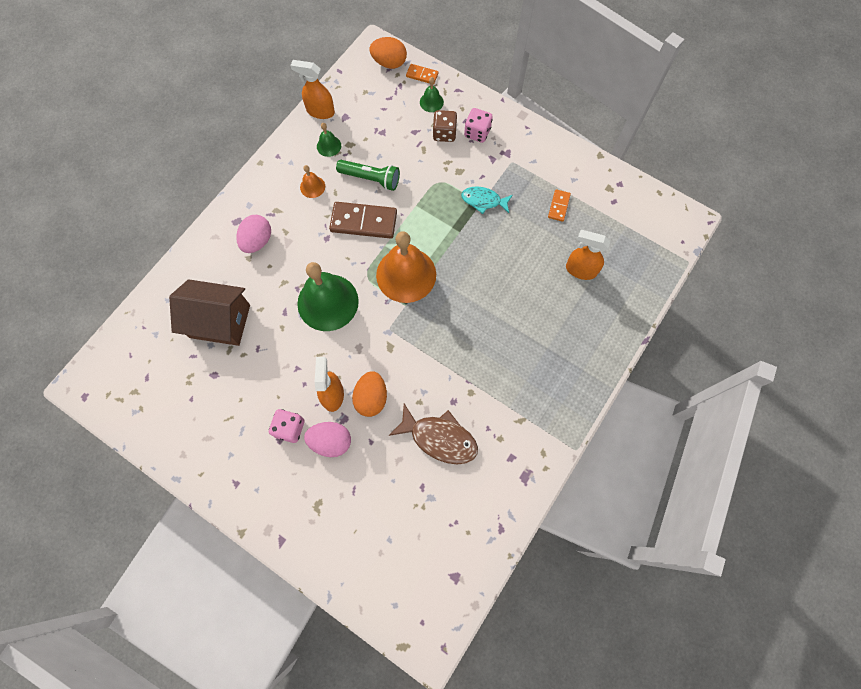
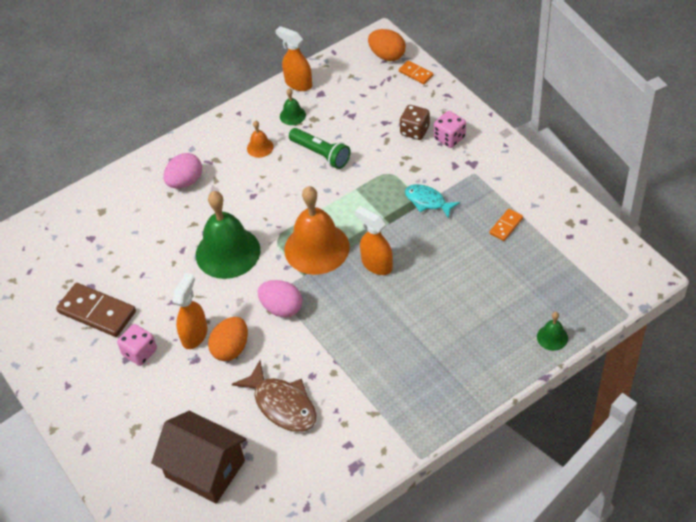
camera: 25 degrees right, 20 degrees down
brown house [169,279,250,346] -> brown house moved to [151,411,247,503]
pink egg [304,422,351,457] -> pink egg moved to [258,280,302,317]
brown domino [329,202,397,239] -> brown domino moved to [56,283,136,337]
green bell [420,77,444,112] -> green bell moved to [537,312,568,351]
orange spray bottle [566,230,610,280] -> orange spray bottle moved to [355,206,393,275]

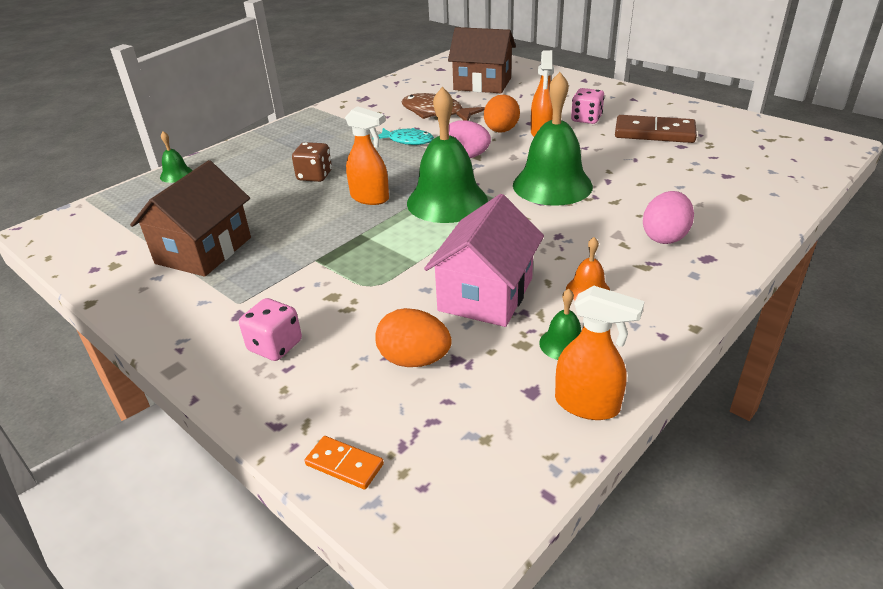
camera: 165 degrees right, 15 degrees down
orange bell [284,186,349,275] -> green bell [407,87,488,223]
green flashlight [289,128,350,169] -> pink house [424,194,544,327]
orange egg [368,29,406,61] -> orange egg moved to [375,308,452,367]
brown dice [400,105,430,140] -> brown dice moved to [292,142,332,182]
turquoise fish [405,184,460,219] -> turquoise fish moved to [372,128,434,145]
orange domino [489,209,523,241] -> brown house [130,160,251,277]

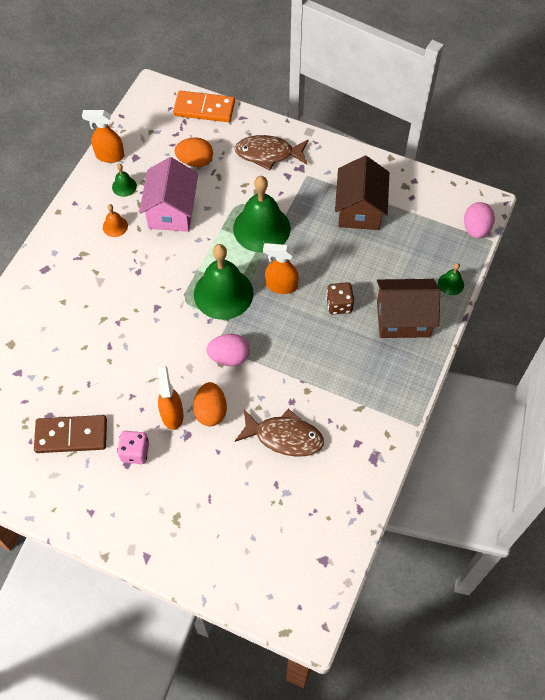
camera: 160 degrees right, 25 degrees up
pink dice [239,298,302,361] -> brown fish [235,135,309,171]
orange domino [305,436,384,489] -> orange domino [173,91,235,122], size x1.96
turquoise fish [372,128,434,145] -> none
brown house [448,27,516,93] -> brown house moved to [377,279,440,338]
green bell [513,72,593,206] -> green bell moved to [233,176,291,253]
pink egg [643,191,694,244] -> pink egg moved to [464,202,495,238]

